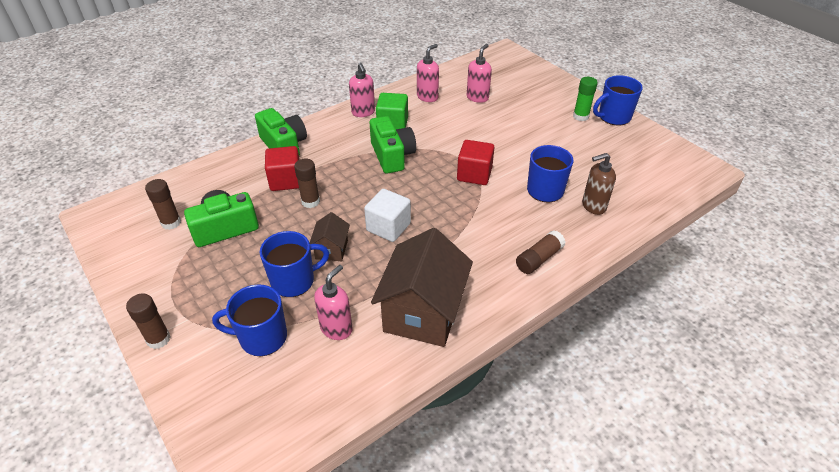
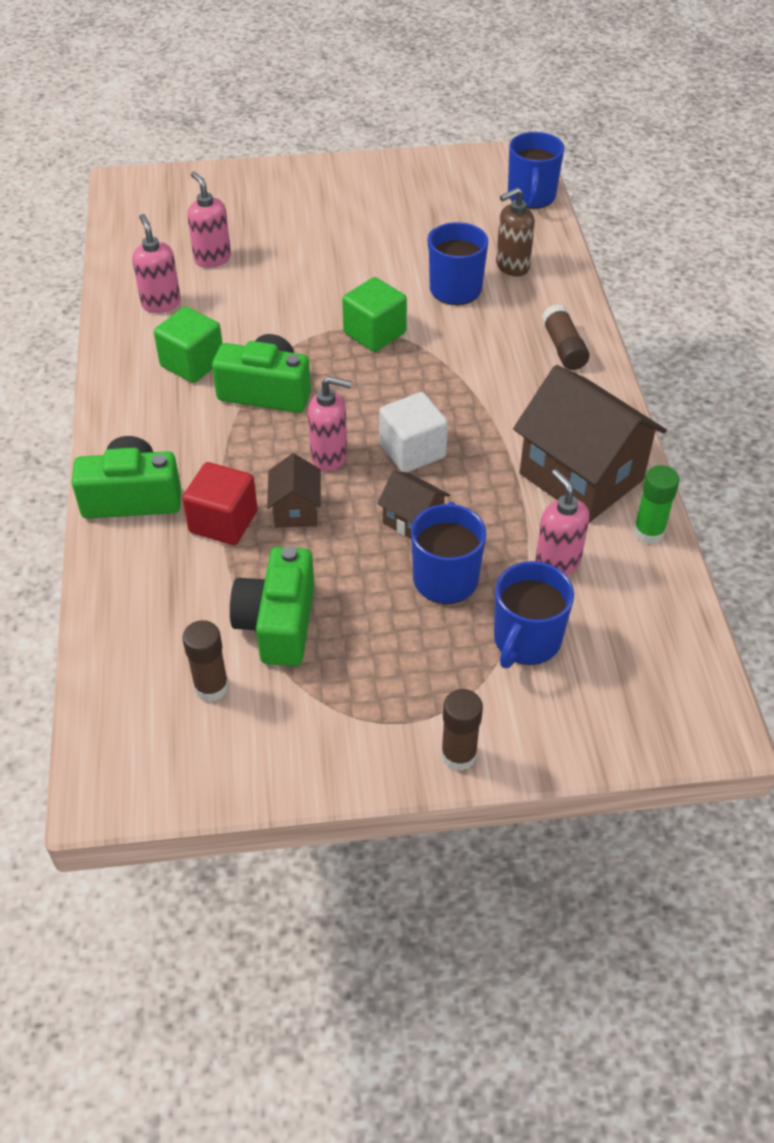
camera: 60 degrees left, 5 degrees up
brown glue stick [294,159,320,208] -> brown house [267,453,321,527]
pink soap dispenser [349,63,375,117] -> pink soap dispenser moved to [308,376,352,471]
red cube [457,140,495,185] -> green cube [342,277,407,352]
green glue stick [573,77,598,121] -> green glue stick moved to [633,465,680,544]
brown soap dispenser [582,153,616,215] -> brown soap dispenser turned 45 degrees clockwise [496,188,535,276]
blue mug [593,75,643,125] -> blue mug moved to [508,132,565,209]

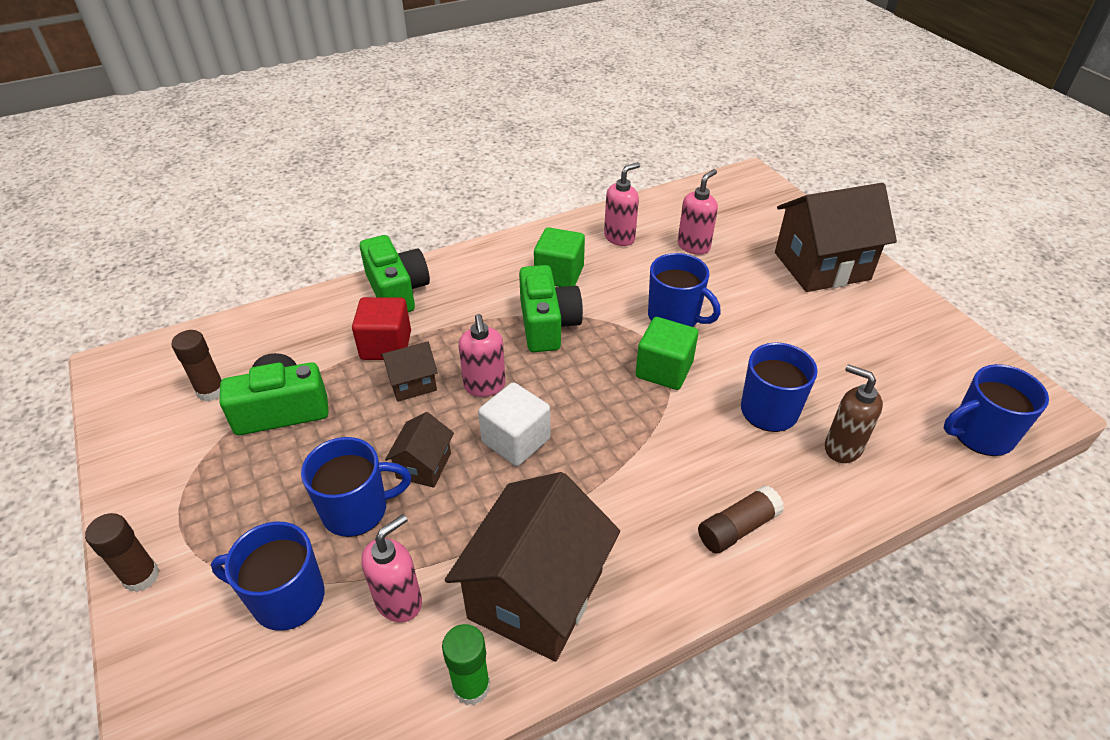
camera: 70 degrees right, 5 degrees down
none -> blue mug [648,253,721,327]
none -> brown house [775,183,897,292]

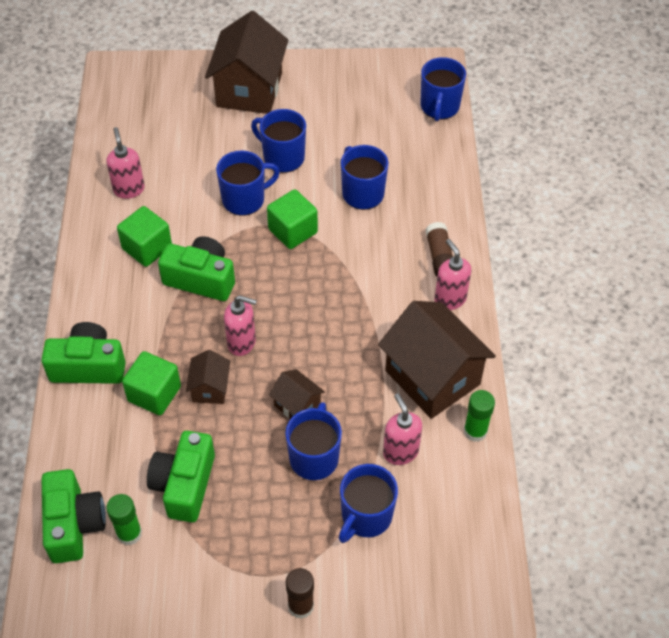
camera: 65 degrees left, 10 degrees up
brown glue stick [172,330,222,402] -> green glue stick [106,494,142,545]
red cube [352,297,411,360] -> green cube [122,351,181,415]
white cube [478,382,550,466] -> none
pink soap dispenser [678,169,718,255] -> pink soap dispenser moved to [434,239,472,310]
brown soap dispenser [825,364,883,463] -> none
none -> green camera [42,469,106,563]
none -> blue mug [251,109,306,173]

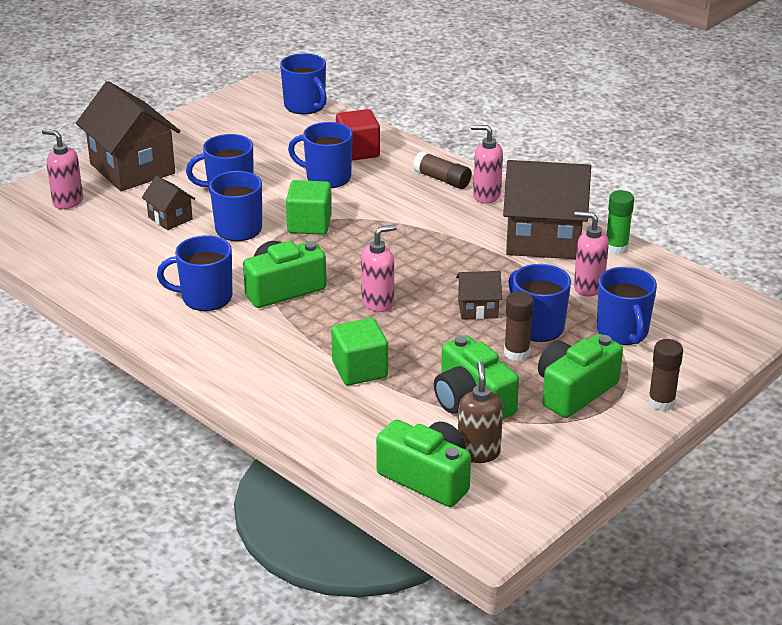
camera: 45 degrees left, 20 degrees down
green camera [42,322,126,384] -> green camera moved to [538,334,623,418]
pink soap dispenser [106,127,145,199] -> pink soap dispenser moved to [42,129,83,209]
green glue stick [106,494,142,545] -> brown soap dispenser [458,361,503,463]
green cube [117,206,172,267] -> blue mug [157,235,233,311]
brown house [186,350,230,404] -> brown house moved to [142,176,195,230]
none -> red cube [336,109,380,161]
none -> brown glue stick [504,291,534,361]

